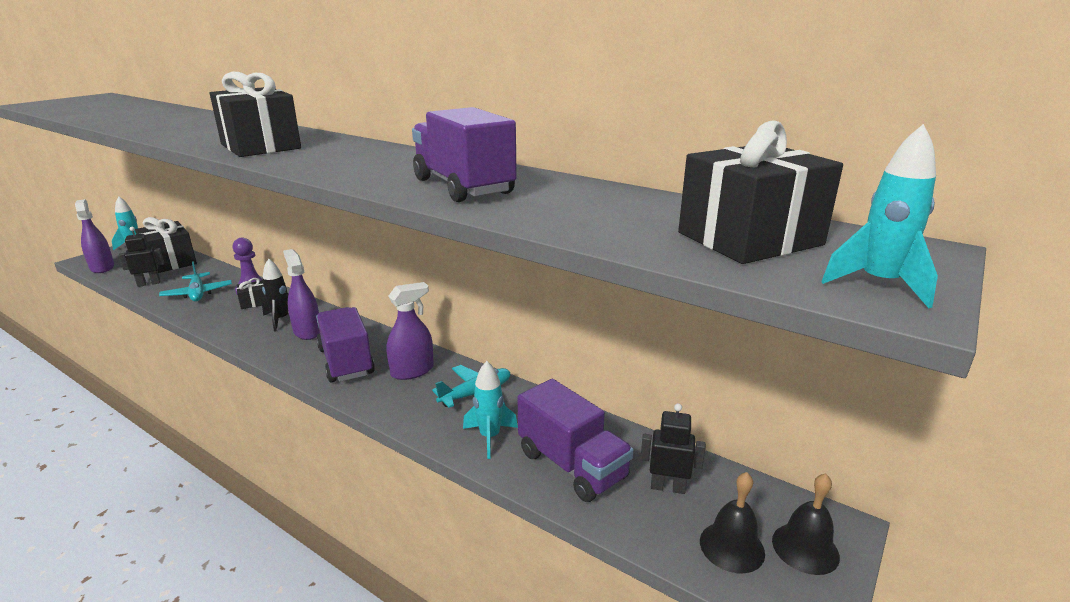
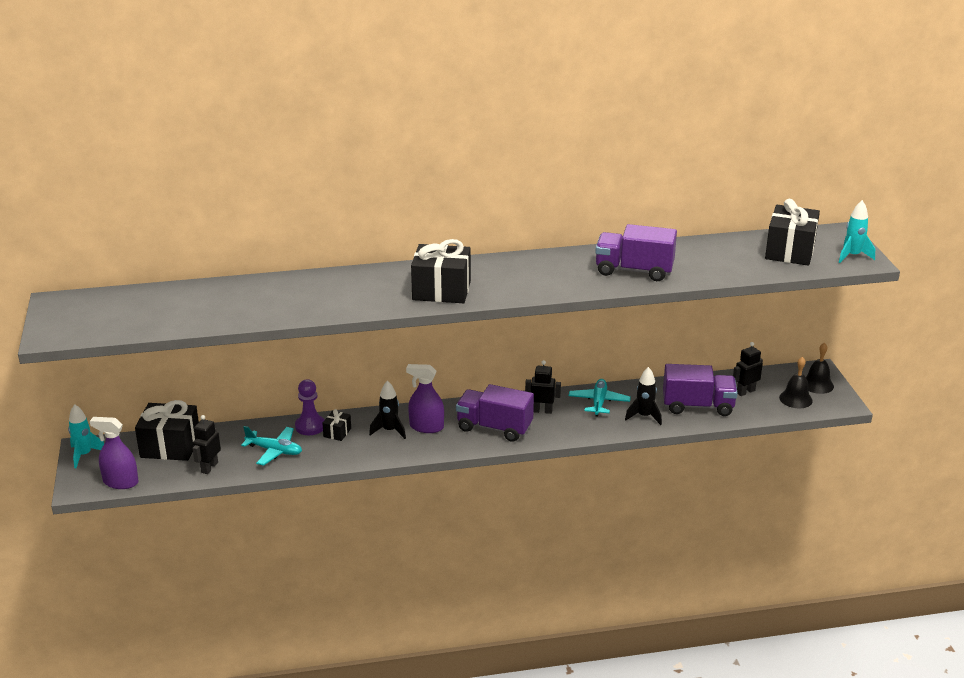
camera: 45 degrees left, 5 degrees up
purple spray bottle [387,282,434,380] -> black robot [525,360,561,414]
turquoise rocket [463,361,518,459] -> black rocket [625,367,662,425]

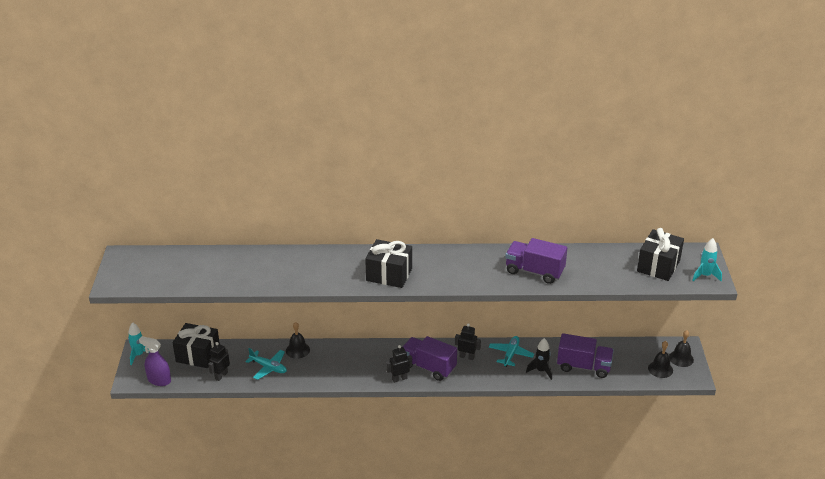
camera: 10 degrees right, 5 degrees up
purple pawn [295,379,325,435] -> black bell [286,322,310,359]
black gift [322,409,351,441] -> none
black rocket [369,381,406,439] -> none
purple spray bottle [406,364,444,433] -> none
black robot [733,342,763,396] -> black robot moved to [386,345,412,383]

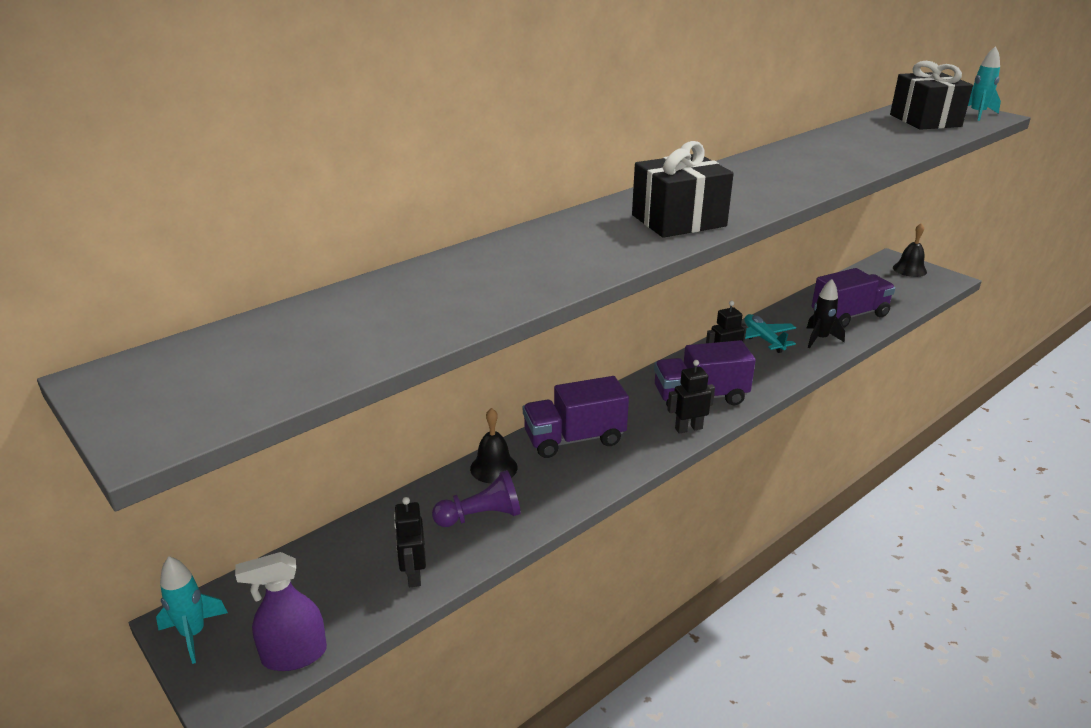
camera: 40 degrees left, 5 degrees down
black gift [172,323,220,368] -> none
turquoise plane [245,348,287,380] -> purple pawn [432,470,521,527]
black robot [386,345,412,383] -> black robot turned 45 degrees clockwise [667,360,715,434]
purple truck [505,238,567,284] -> purple truck moved to [523,376,629,458]
black bell [648,341,673,378] -> none

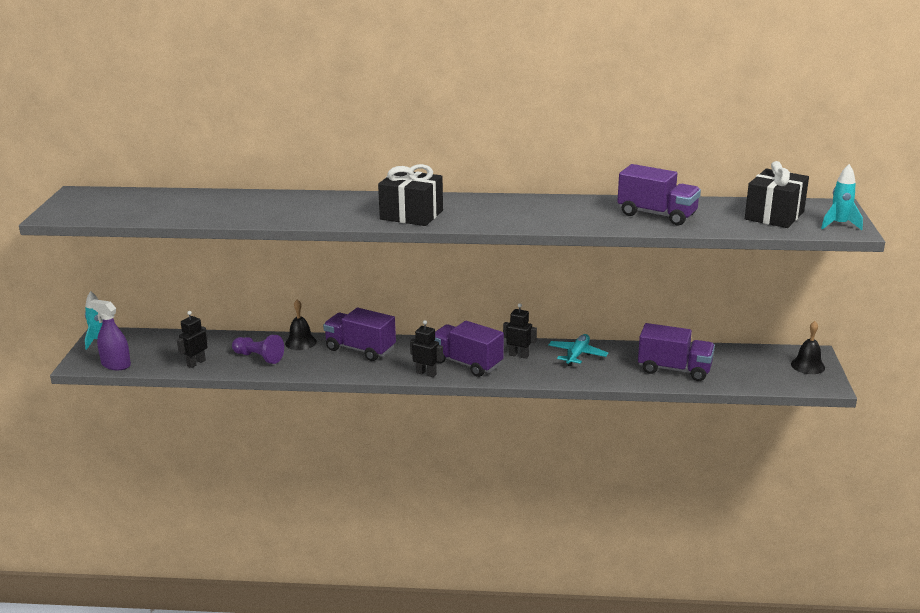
camera: 45 degrees right, 5 degrees down
black rocket [806,279,845,348] -> none
none -> purple truck [617,164,701,225]

